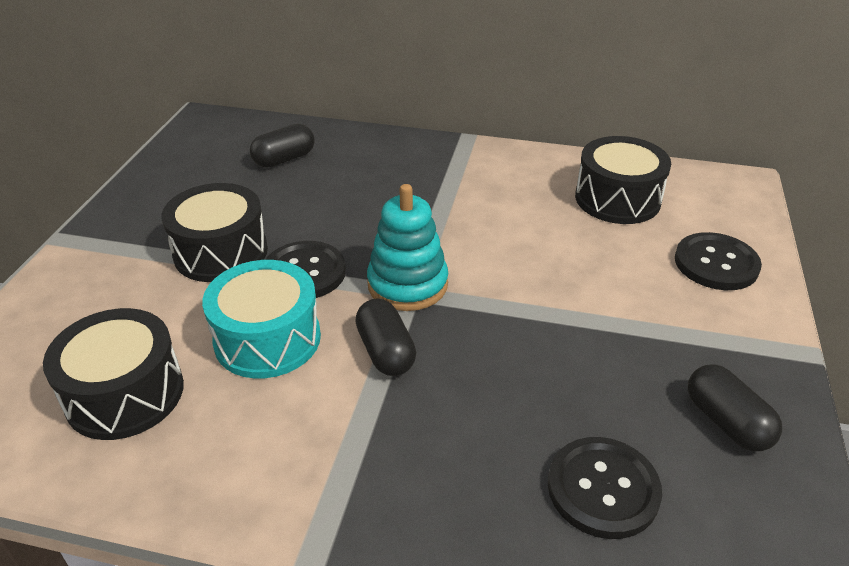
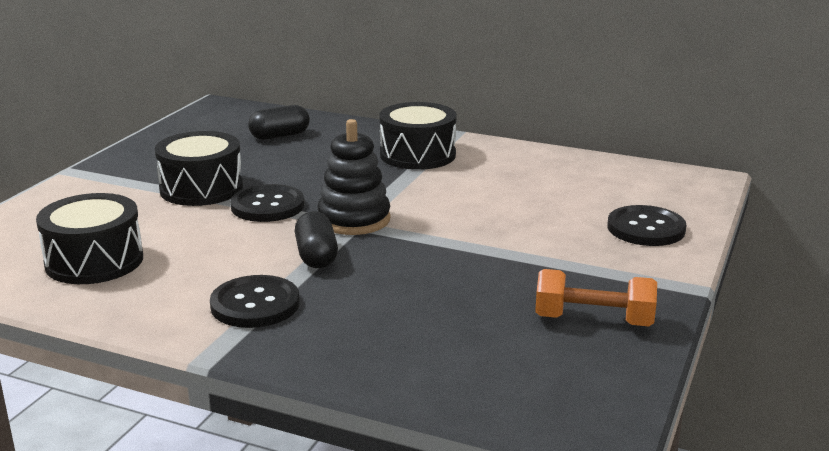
camera: 10 degrees right, 15 degrees down
turquoise drum [202,260,321,378] -> none
turquoise stacking toy [367,184,448,311] -> black stacking toy [317,119,391,235]
black button [548,437,662,539] -> black button moved to [210,275,300,328]
black drum [575,136,671,224] -> black drum moved to [379,102,457,170]
black capsule [688,364,782,451] -> orange dumbbell [535,269,657,326]

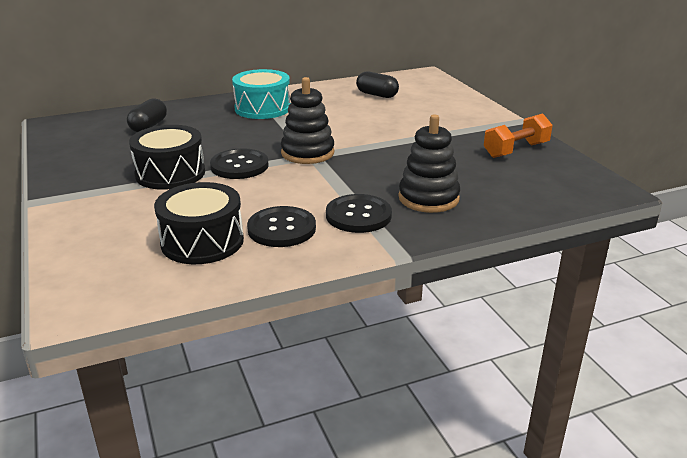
camera: 45 degrees left, 5 degrees up
black capsule [295,211,338,268] -> black capsule moved to [356,71,399,98]
black drum [379,102,457,170] -> turquoise drum [232,69,291,119]
black button [607,205,687,246] -> black button moved to [247,206,316,247]
none -> black stacking toy [399,114,460,213]

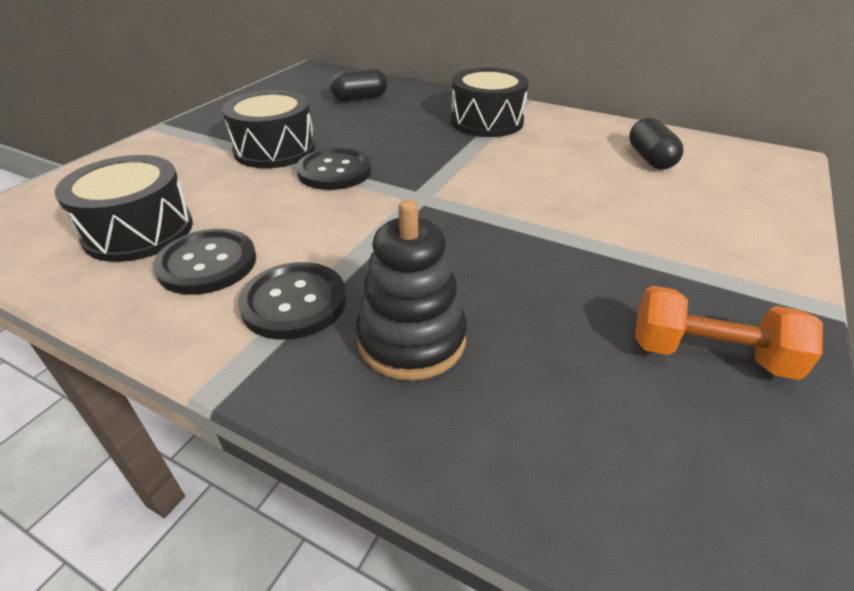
camera: 50 degrees right, 10 degrees up
turquoise drum [232,69,291,119] -> black drum [451,67,529,137]
black stacking toy [281,77,334,164] -> none

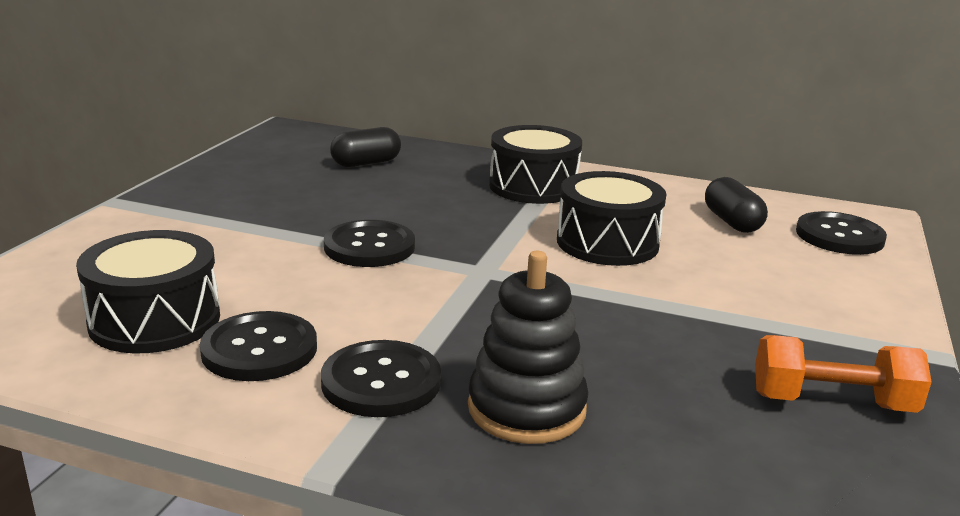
camera: 10 degrees left, 15 degrees down
black drum [222,90,315,168] -> black drum moved to [557,171,666,266]
none -> black button [796,211,887,255]

